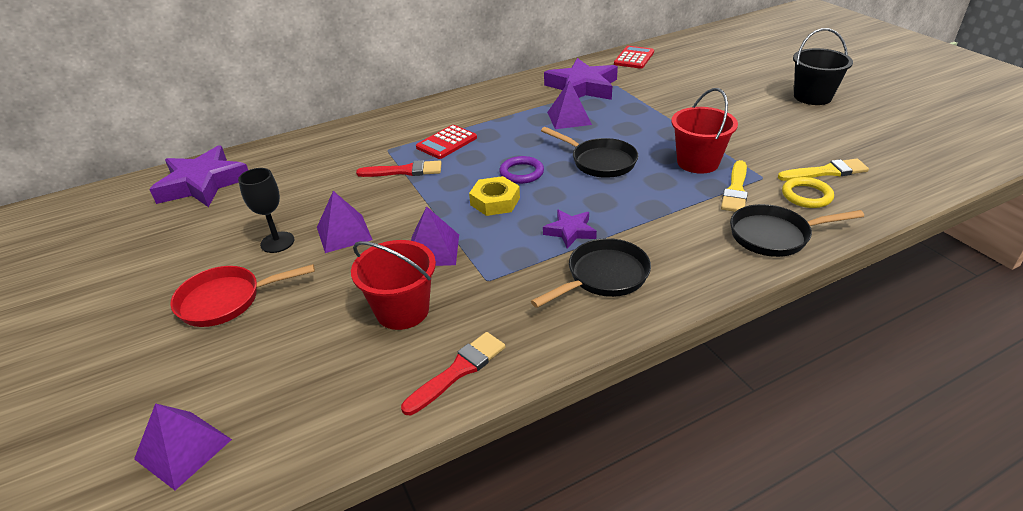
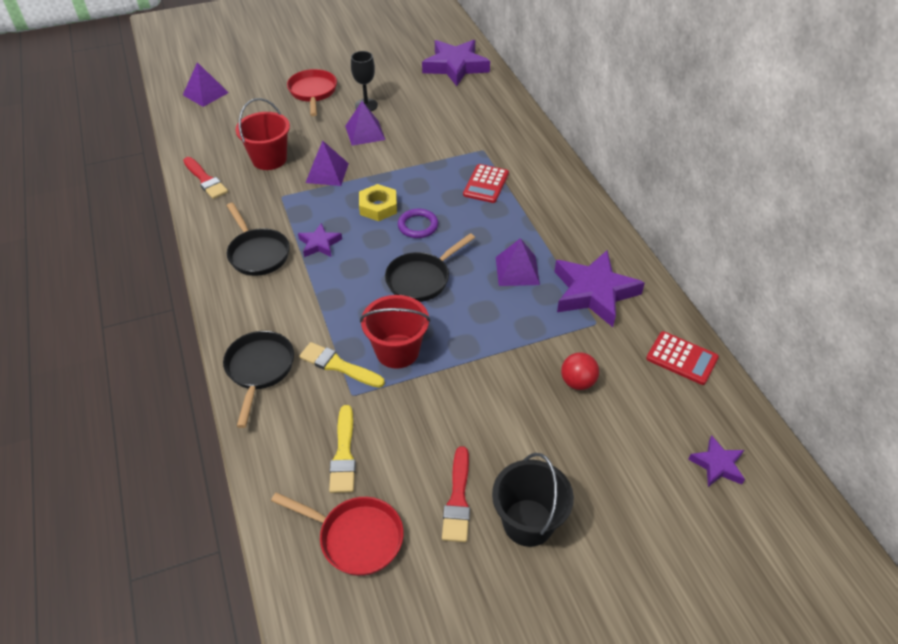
camera: 95 degrees right, 10 degrees up
red brush [356,160,442,177] -> red brush moved to [442,446,470,542]
red calculator [416,125,477,159] -> red calculator turned 120 degrees counterclockwise [463,164,509,203]
yellow ring [782,177,834,208] -> none
none -> red pan [271,492,404,576]
none -> red ball [561,352,599,390]
none -> purple star [688,435,745,487]

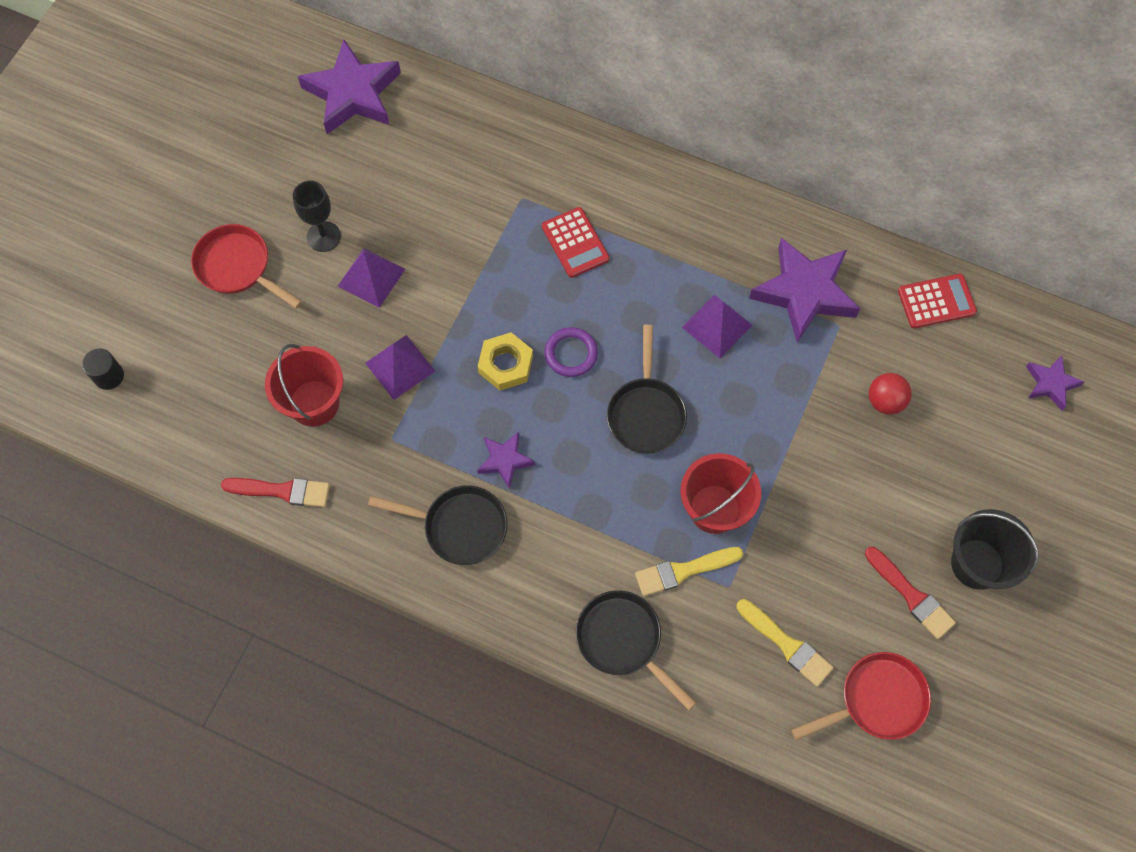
camera: 45 degrees left, 20 degrees up
purple pyramid [183,62,229,107] -> black cylinder [82,348,124,390]

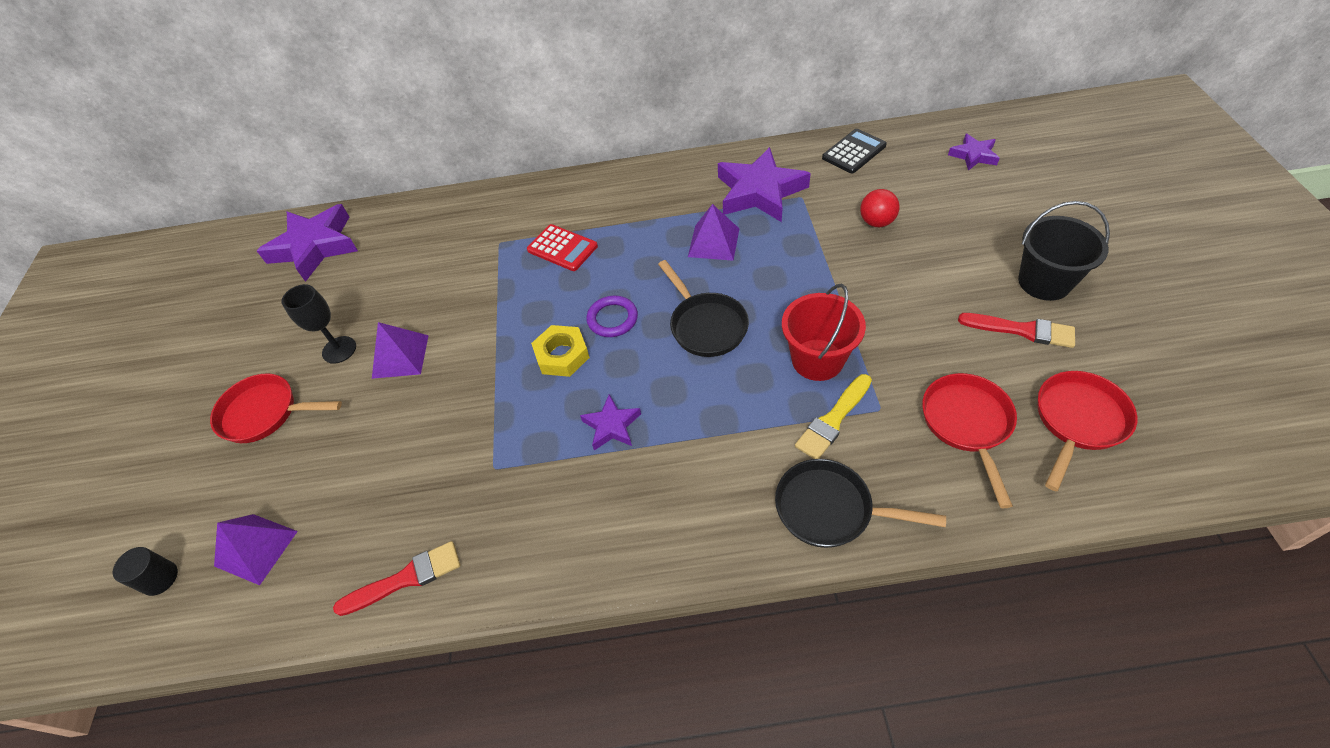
camera: 25 degrees left, 15 degrees down
red bucket [265,344,343,427] -> none
purple pyramid [365,335,436,400] -> purple pyramid moved to [214,514,298,585]
black pan [368,485,507,565] -> none
yellow brush [737,599,833,687] -> red pan [922,373,1017,508]
red calculator [898,274,977,328] -> black calculator [822,129,887,174]

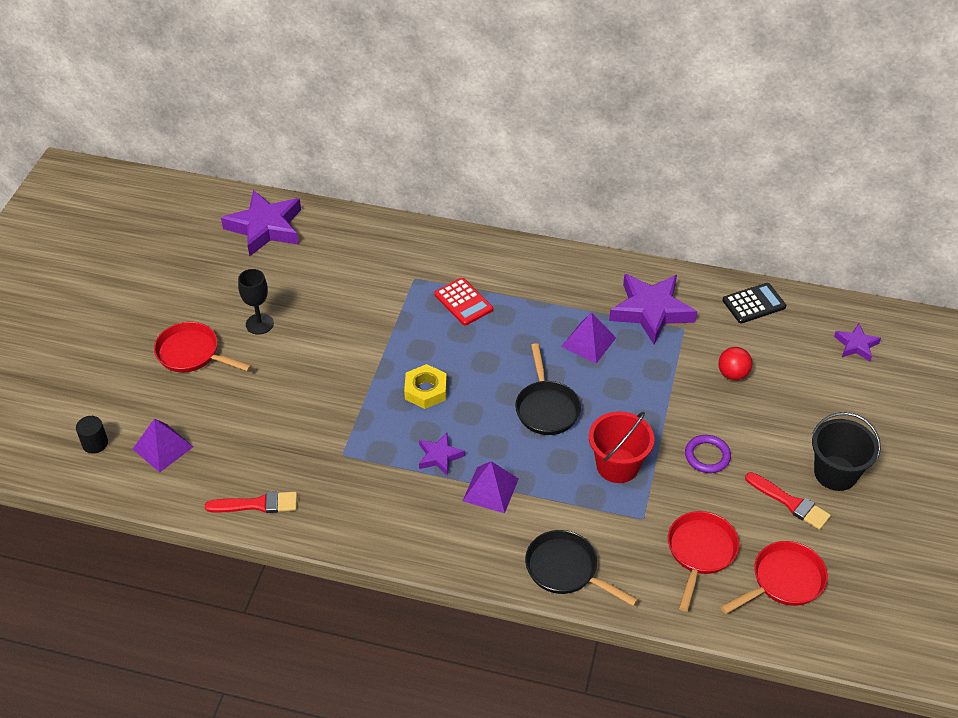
camera: 15 degrees right, 5 degrees down
purple pyramid [372,322,429,379] -> purple pyramid moved to [463,461,518,513]
purple ring [586,296,638,337] -> purple ring moved to [685,435,731,473]
yellow brush [795,374,872,459] -> none

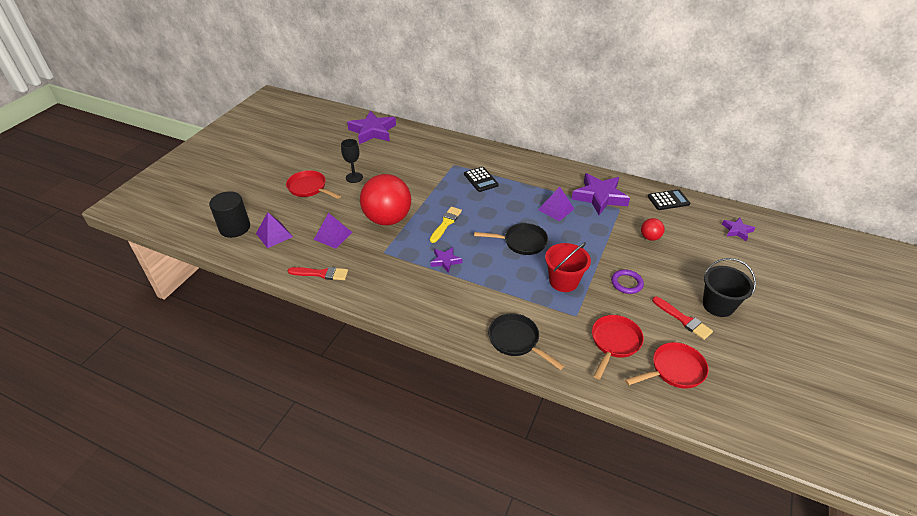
camera: 10 degrees right, 5 degrees down
black cylinder [76,416,108,454] -> black cylinder [209,191,250,238], size x1.88
yellow nut [404,364,447,409] -> yellow brush [430,207,462,243]
red calculator [434,278,493,326] -> black calculator [464,167,499,192]
purple pyramid [463,461,518,513] -> purple pyramid moved to [314,213,353,249]
black pan [515,343,581,435] -> black pan turned 90 degrees counterclockwise [474,223,548,255]
none -> red ball [360,174,411,225]

